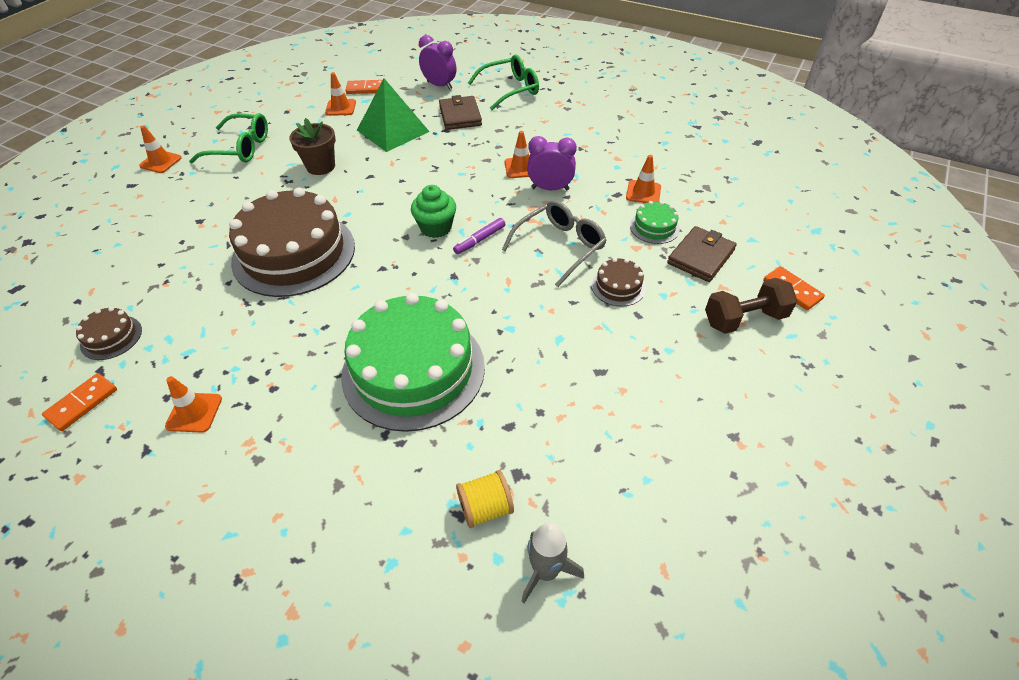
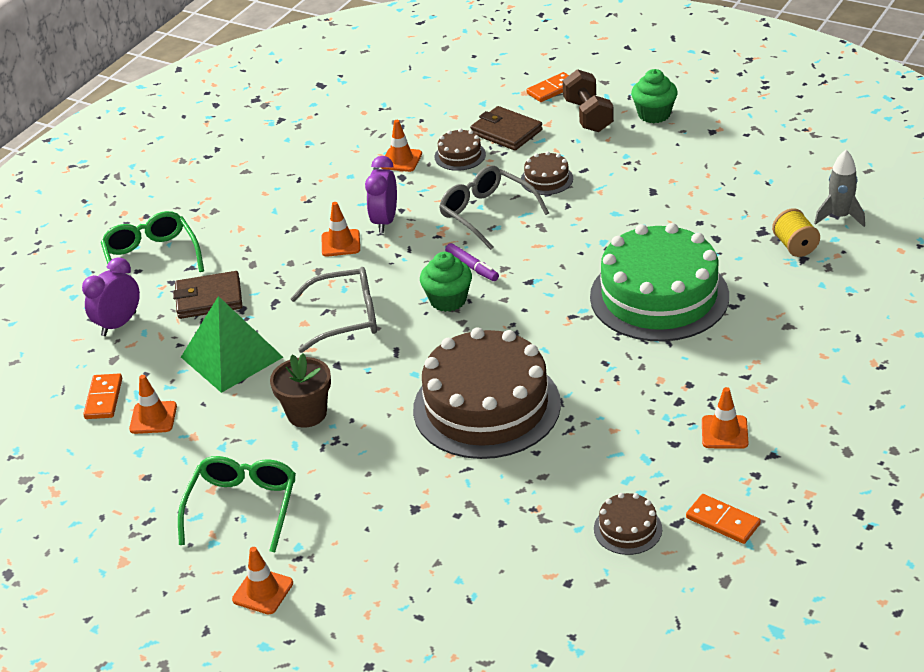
camera: 85 degrees left, 10 degrees down
green cake [630,201,680,244] -> brown cake [435,128,486,171]
none -> grey glasses [290,267,377,353]
none -> green cupcake [631,69,678,123]

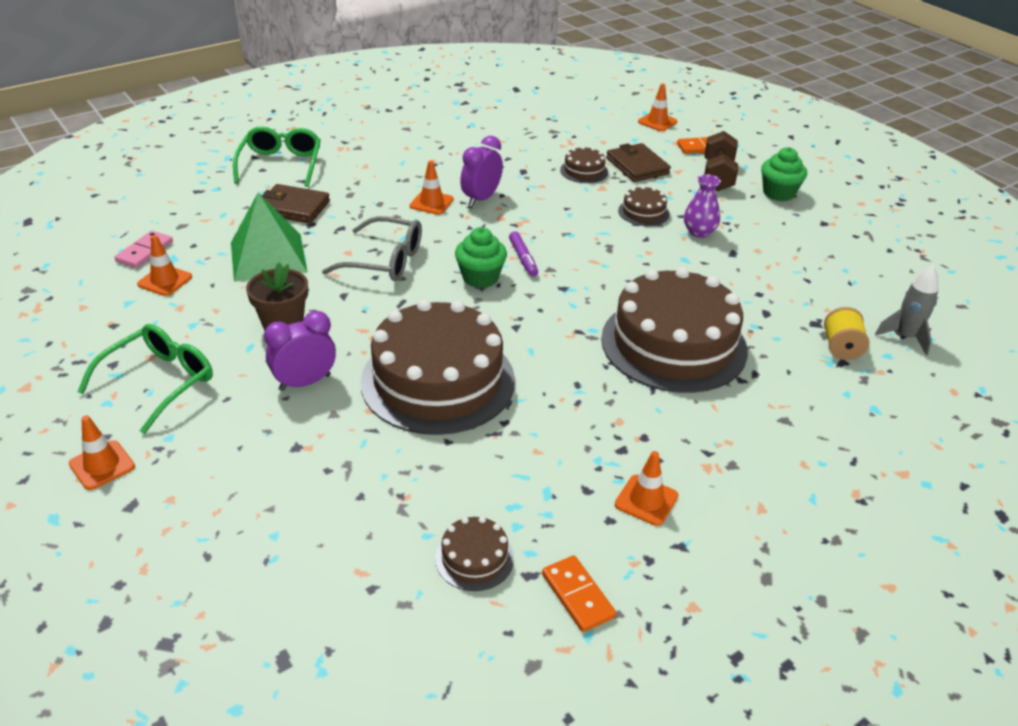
camera: 20 degrees right, 0 degrees up
purple clock [82,257,140,336] -> purple clock moved to [264,311,336,391]
orange domino [83,373,122,419] -> pink domino [115,231,173,268]
orange traffic cone [381,120,422,172] -> orange traffic cone moved to [638,83,677,131]
grey glasses [439,165,549,250] -> none
green cake [590,223,729,342] -> brown cake [601,267,748,393]
none -> purple vase [684,174,721,238]

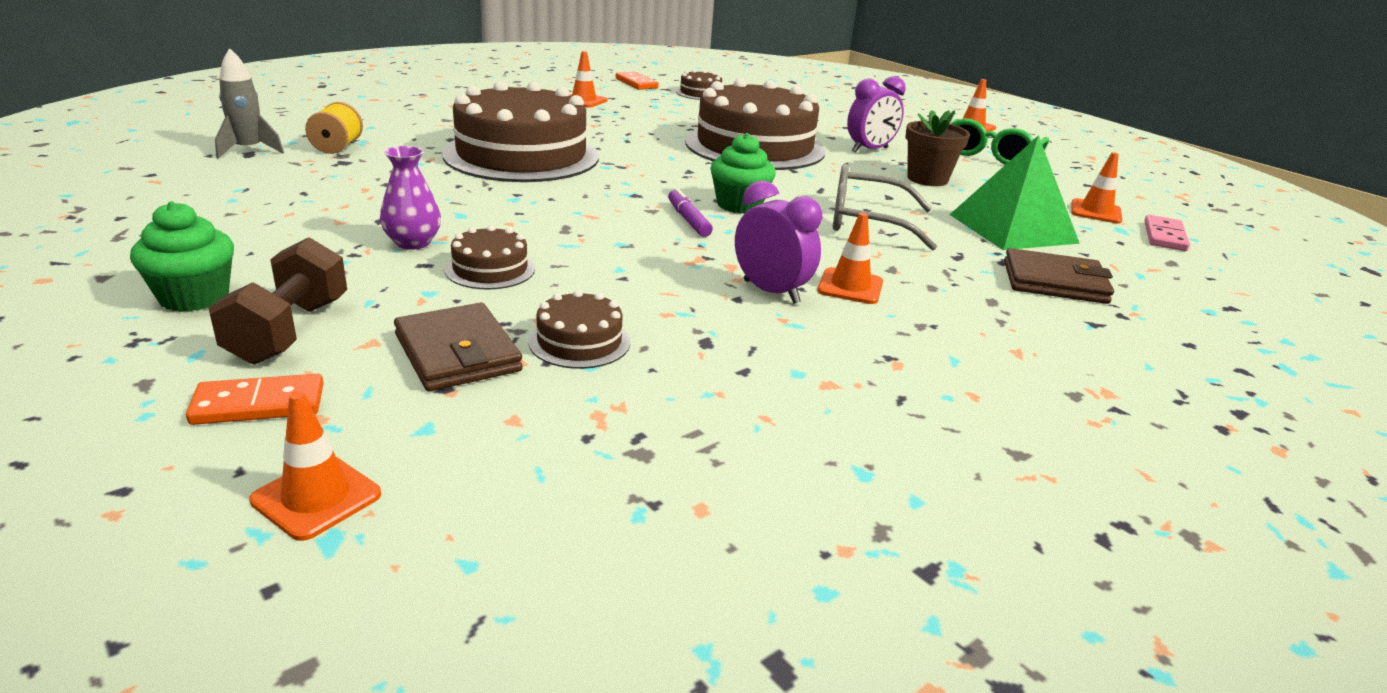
camera: 175 degrees right, 10 degrees down
green glasses [233,126,321,187] -> none
purple clock [460,136,503,207] -> purple clock turned 75 degrees counterclockwise [735,180,822,304]

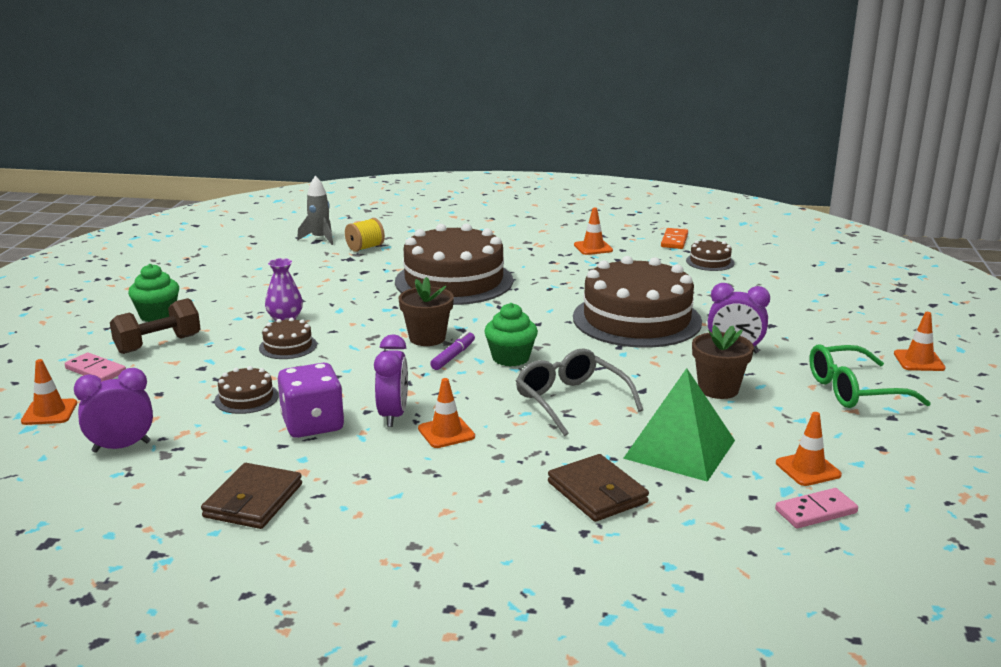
camera: 50 degrees right, 5 degrees down
orange domino [186,374,324,425] -> pink domino [65,352,126,382]
brown wallet [394,303,523,391] -> brown wallet moved to [201,463,302,529]
none -> purple clock [74,368,153,453]
none -> purple dice [278,363,344,438]
none -> brown flower pot [398,277,454,346]

